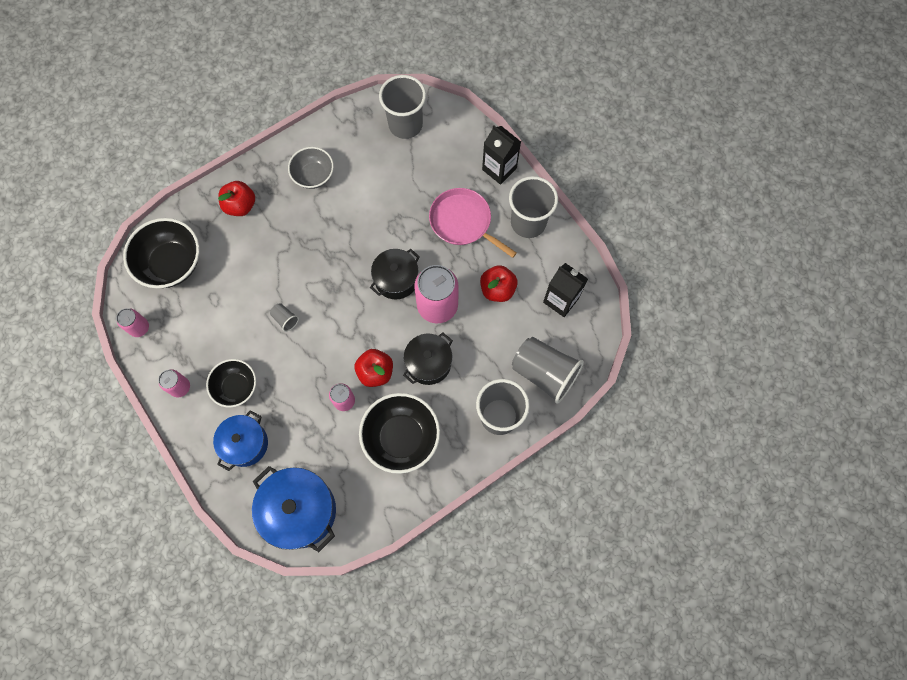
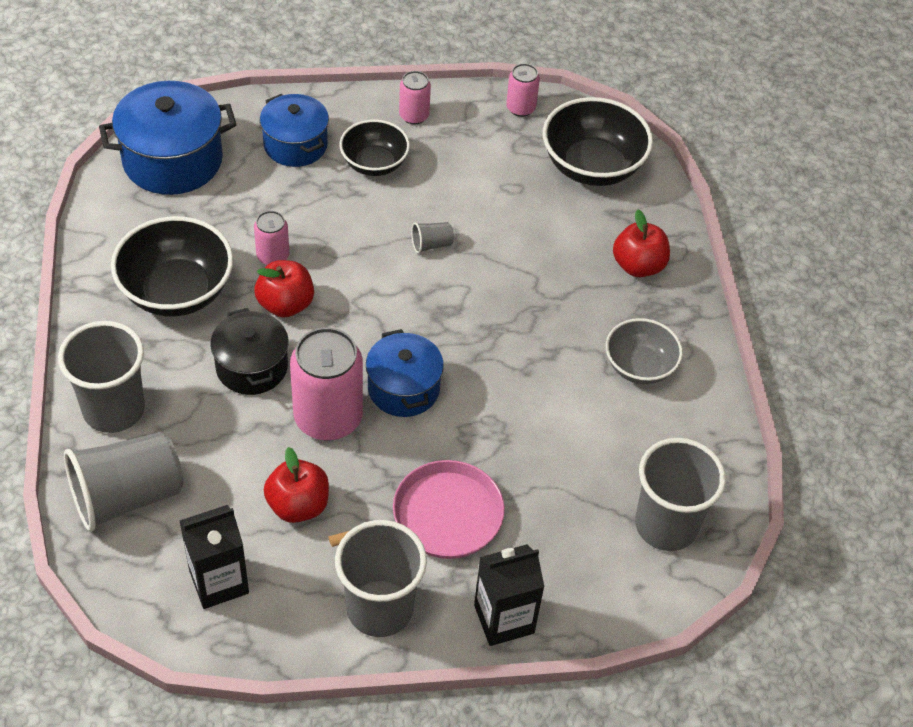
camera: 115 degrees right, 20 degrees down
black pot [370,249,420,300] -> blue pot [366,329,444,417]

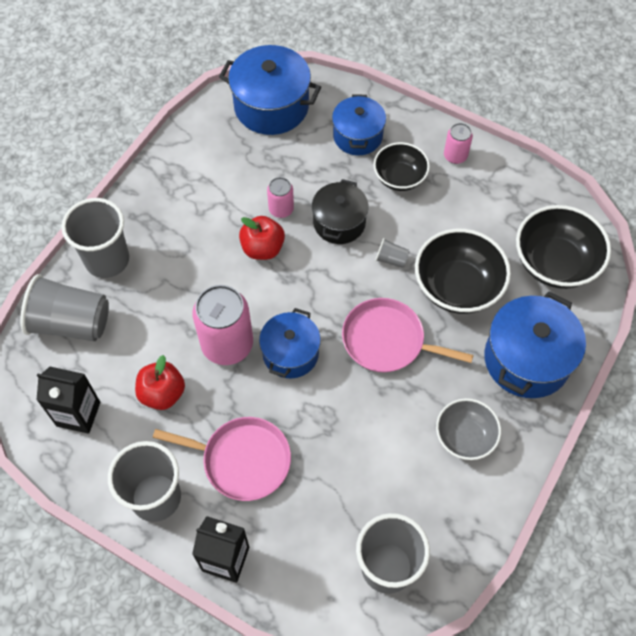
camera: 40 degrees right, 10 degrees up
black bowl [111,216,233,316] -> black bowl moved to [415,229,511,314]
black pot [210,308,289,395] -> black pot moved to [312,179,369,244]
pink can [506,63,540,117] -> none
red apple [613,210,670,277] -> blue pot [484,292,586,398]
none -> pink pan [342,298,473,373]

